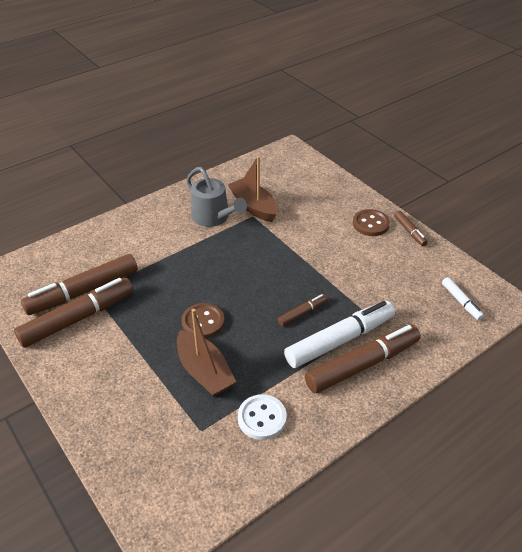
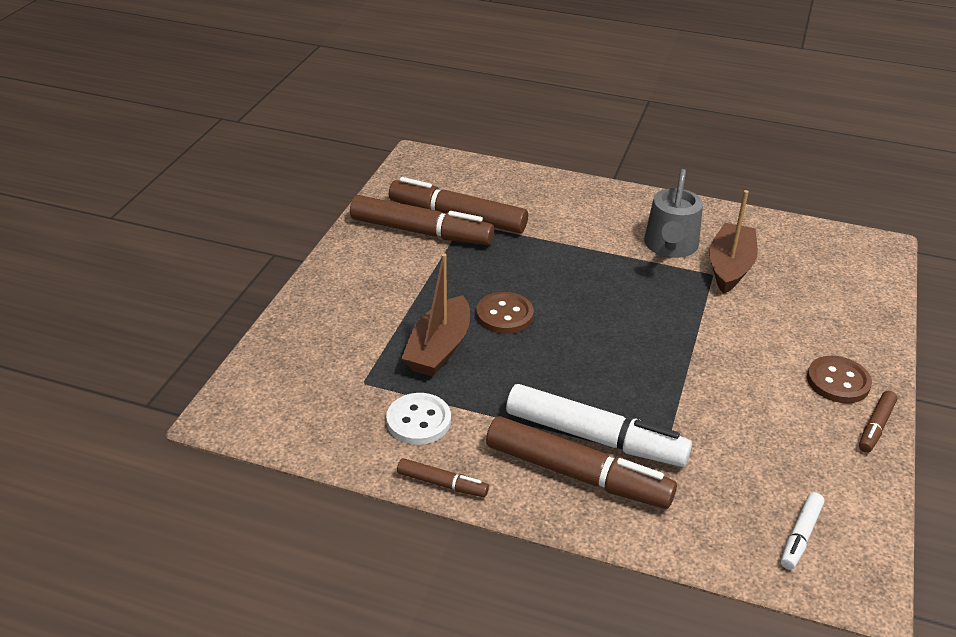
camera: 55 degrees right, 5 degrees down
brown marker [278,294,327,326] -> brown marker moved to [397,458,489,497]

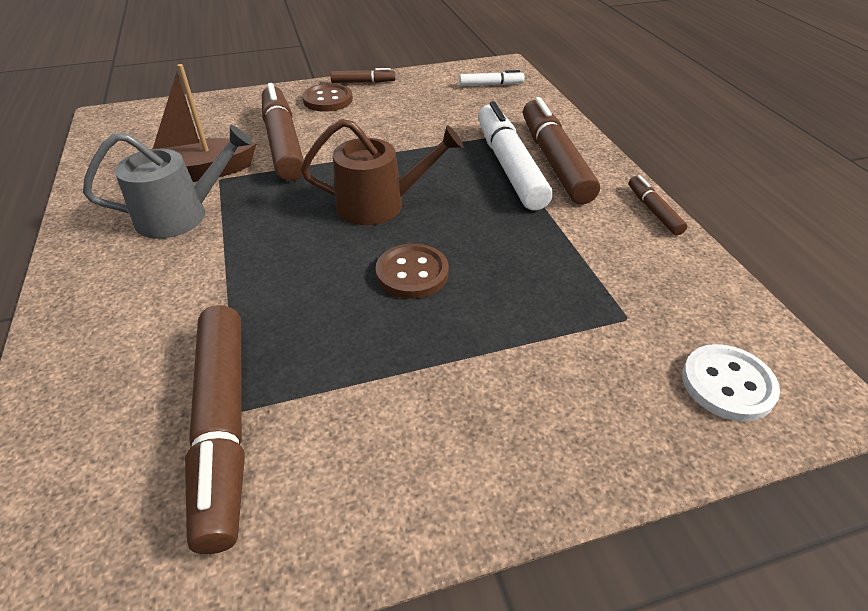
camera: 125 degrees left, 5 degrees up
brown marker [350,195,494,245] -> brown marker moved to [262,83,304,181]
white button [386,393,451,445] -> white button moved to [682,344,780,422]
brown boat [401,253,470,377] -> none
none -> brown watering can [301,119,463,225]

